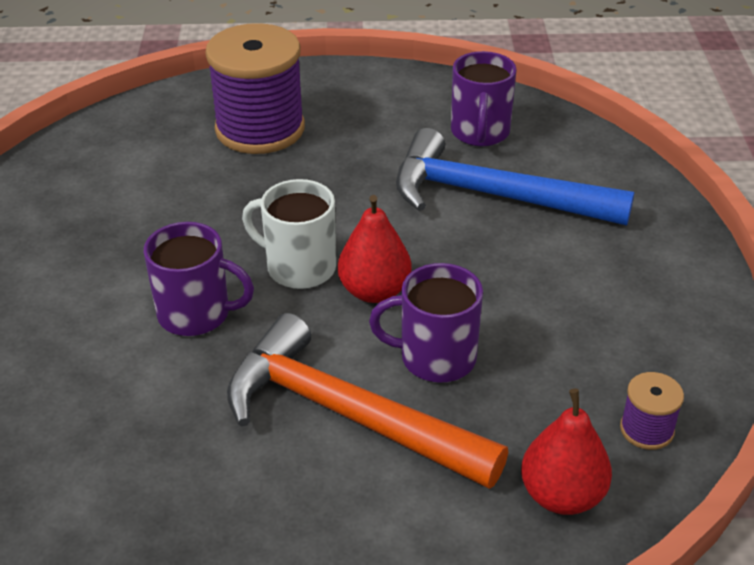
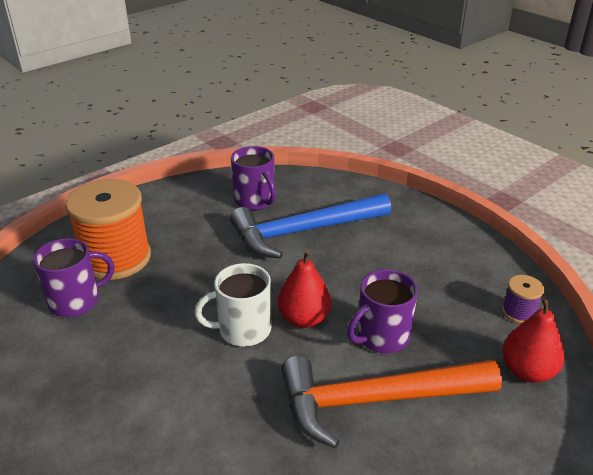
camera: 40 degrees left, 5 degrees down
purple mug [144,222,254,336] -> purple mug moved to [33,238,114,317]
purple spool [205,23,305,154] -> orange spool [65,179,151,280]

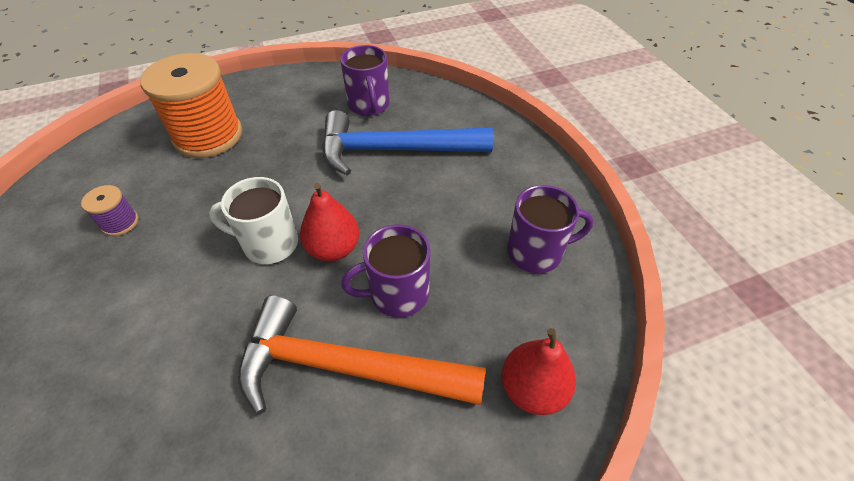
camera: 20 degrees right, 15 degrees up
purple mug [33,238,114,317] -> purple mug moved to [507,185,594,273]
purple spool [502,275,544,324] -> purple spool moved to [81,185,138,236]

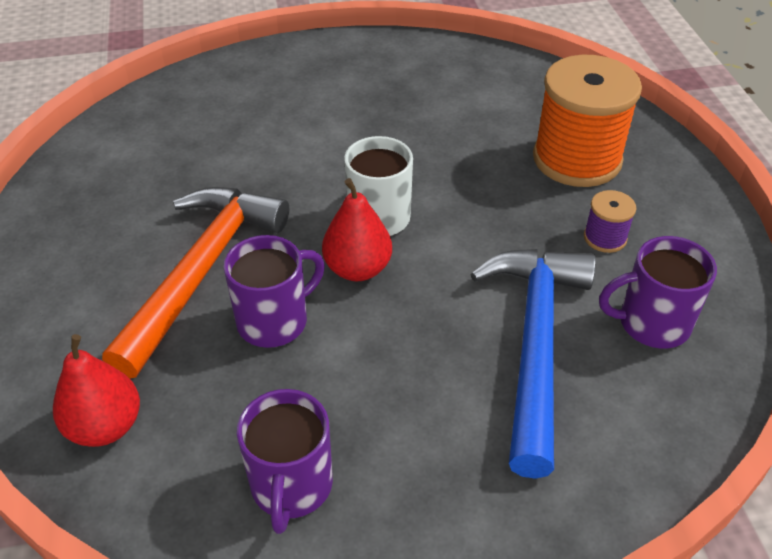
camera: 100 degrees right, 5 degrees down
purple spool [81,185,138,236] -> purple spool moved to [584,190,636,253]
purple mug [341,224,431,317] -> purple mug turned 60 degrees clockwise [224,235,325,348]

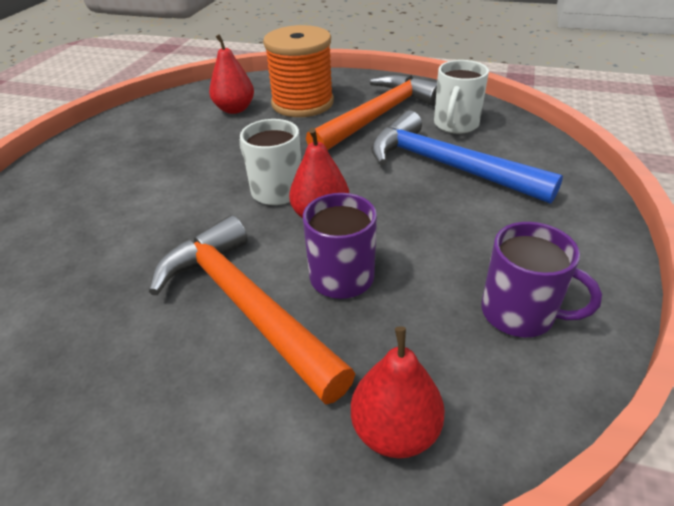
camera: 60 degrees left, 5 degrees down
purple spool [584,190,636,253] -> orange hammer [306,74,437,150]
purple mug [599,236,717,348] -> white mug [434,60,489,134]
none -> red pear [209,34,254,114]

